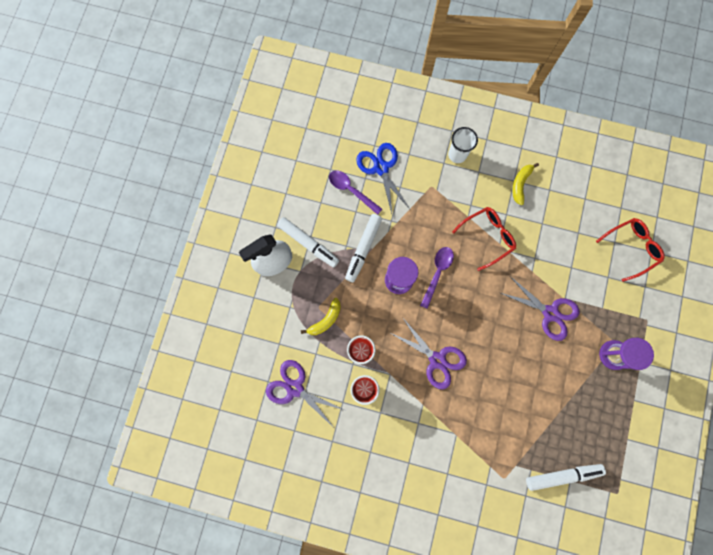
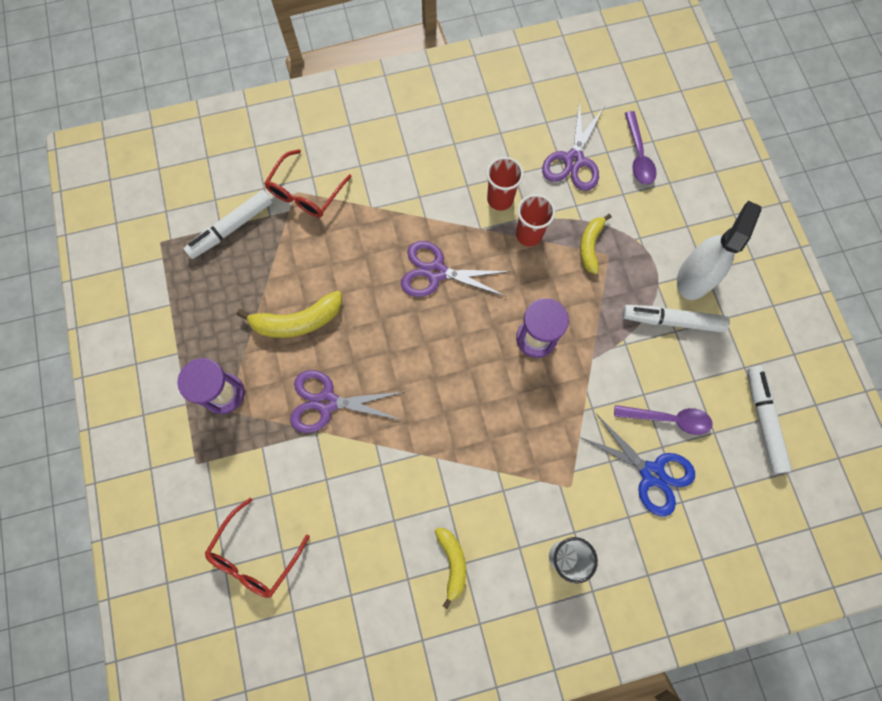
camera: 150 degrees right, 5 degrees down
purple scissors [266,360,344,428] -> purple scissors turned 105 degrees clockwise [542,100,604,191]
white marker [345,214,382,282] -> white marker moved to [747,366,792,474]
purple spoon [420,247,454,309] -> purple spoon moved to [625,111,657,185]
red glasses [452,207,516,271] -> red glasses moved to [264,149,352,217]
none -> yellow banana [237,290,342,338]

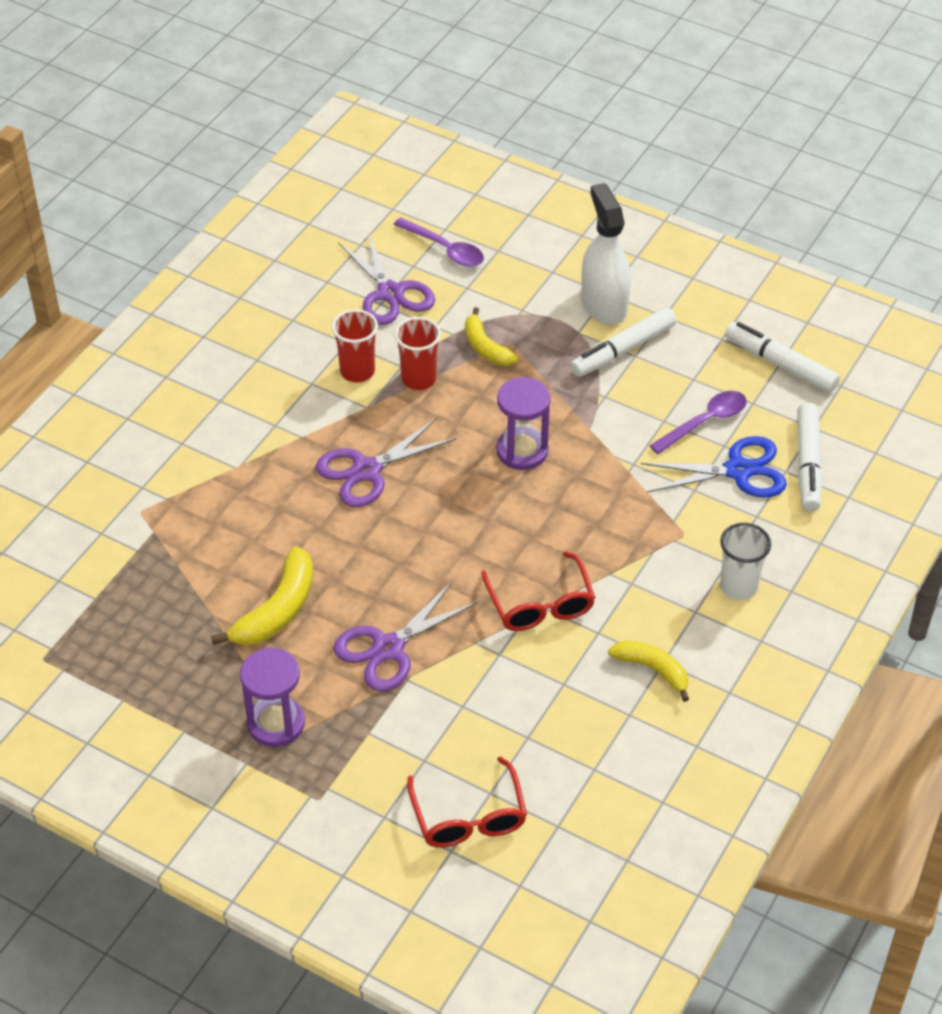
camera: 45 degrees left, 25 degrees down
white marker [184,190,272,259] -> white marker moved to [797,403,823,512]
red glasses [264,149,352,217] -> red glasses moved to [481,551,596,631]

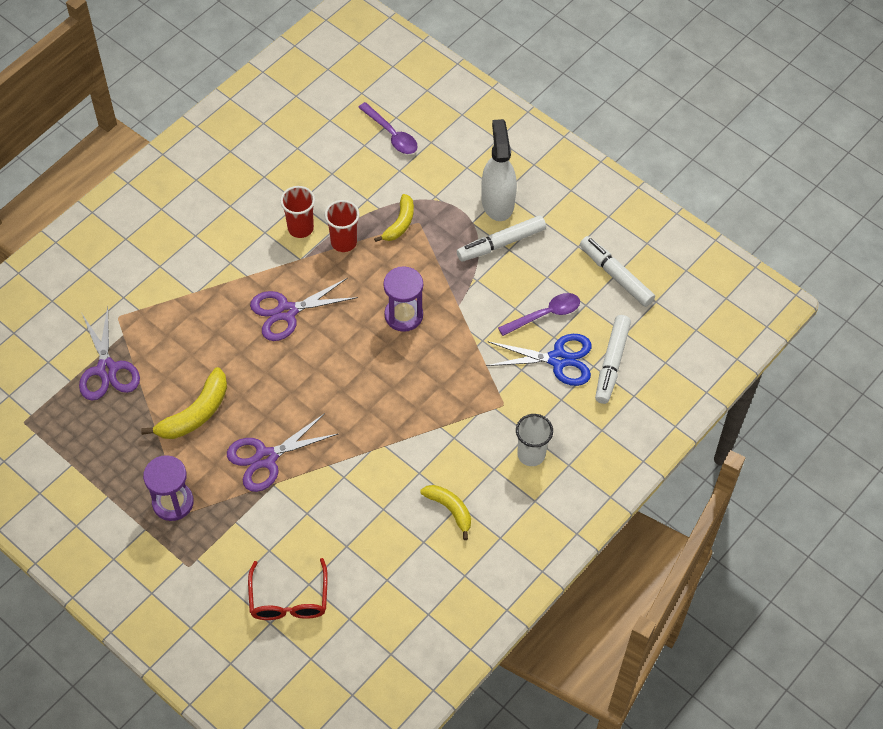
camera: 10 degrees right, 10 degrees up
purple scissors [338,232,435,325] -> purple scissors moved to [79,306,140,401]
yellow banana [465,307,518,366] -> yellow banana turned 135 degrees counterclockwise [374,194,414,242]
red glasses [481,551,596,631] -> none

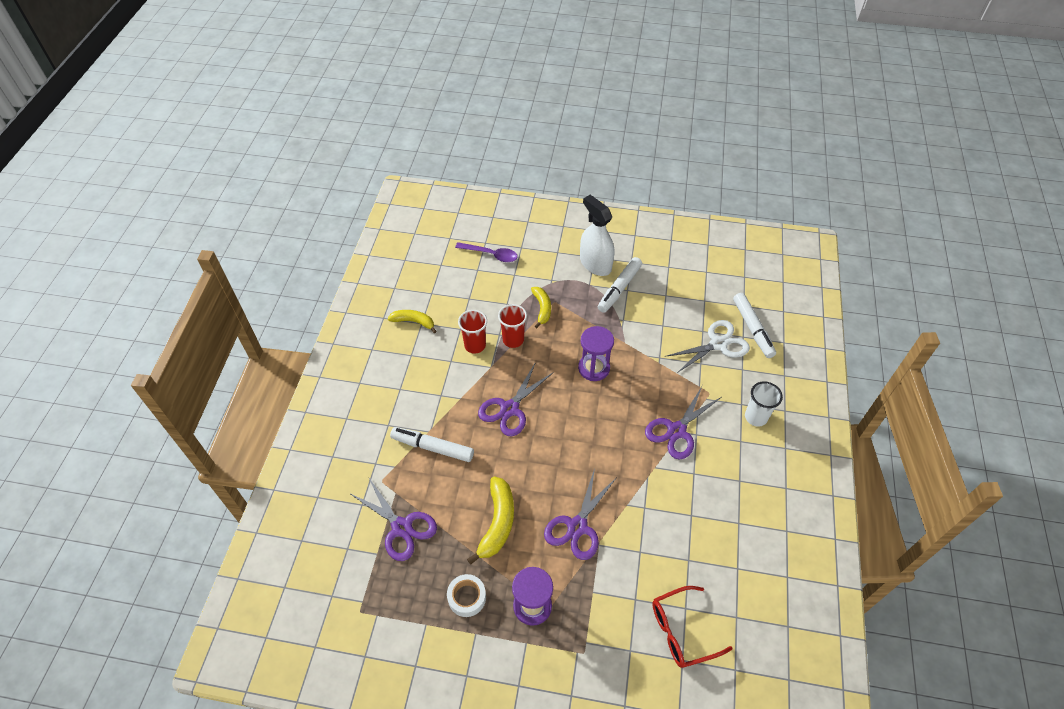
camera: 30 degrees left, 5 degrees down
red glasses [248,558,328,620] -> red glasses turned 105 degrees clockwise [652,586,733,668]
yellow banana [420,485,471,540] -> yellow banana moved to [388,310,437,333]
blue scissors [486,334,592,386] -> white scissors [665,320,750,373]
purple spoon [498,293,580,336] -> none
white marker [580,236,655,307] -> white marker moved to [390,427,474,462]
none -> white tape [447,574,486,617]
none -> purple scissors [645,387,721,460]

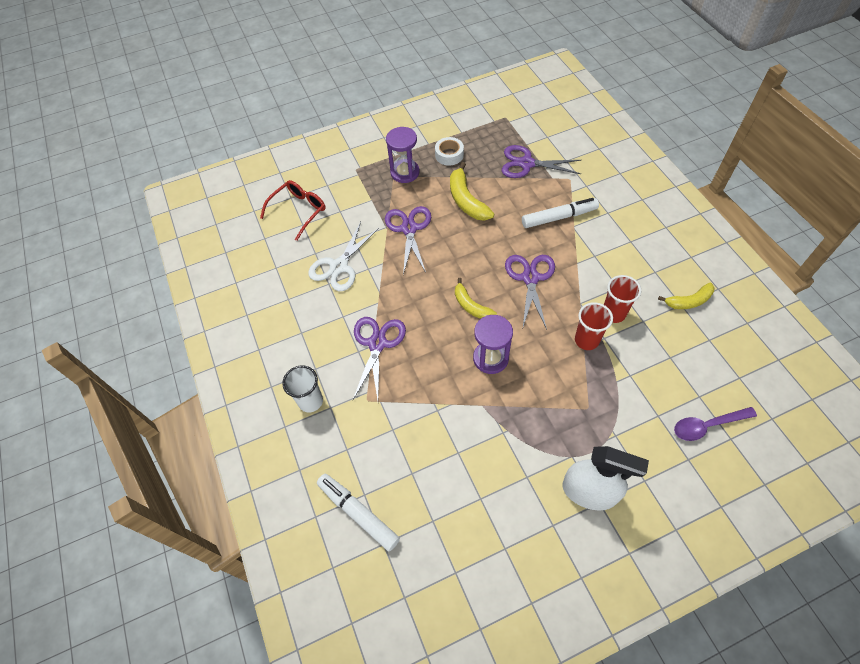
camera: 150 degrees right, 5 degrees up
yellow banana [531,287,551,328] -> yellow banana moved to [455,278,497,319]
white marker [598,257,642,313] -> none
white scissors [665,320,750,373] -> white scissors moved to [308,222,379,291]

